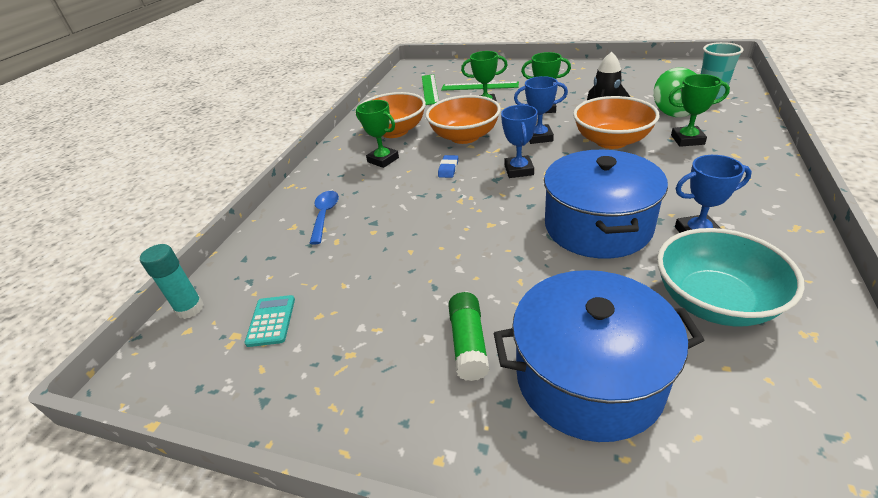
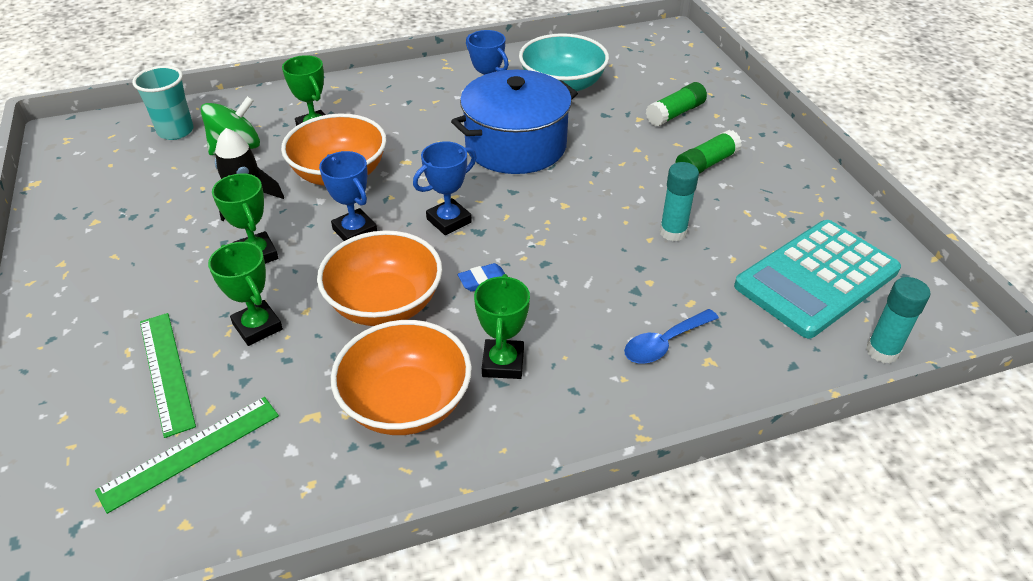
camera: 130 degrees left, 5 degrees up
turquoise calculator [245,295,295,347] -> turquoise calculator [734,220,901,338], size x2.38
blue pot [494,270,704,442] -> green glue stick [646,82,707,126]
none -> turquoise glue stick [660,162,699,241]

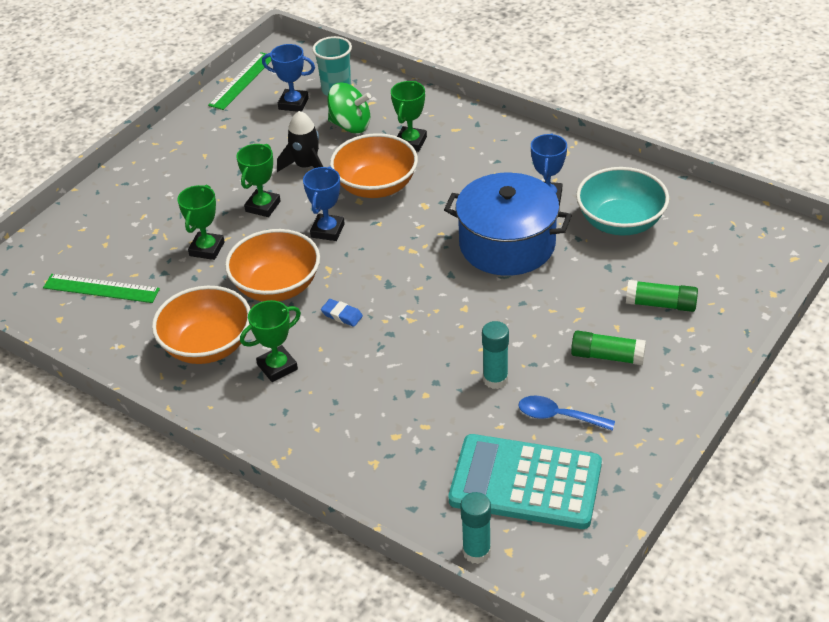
camera: 55 degrees right, 0 degrees up
green ruler [140,313,196,438] -> green ruler moved to [208,52,271,110]
blue trophy [413,141,477,235] -> blue trophy moved to [262,44,315,112]
blue spoon [624,309,719,364] -> blue spoon moved to [519,396,615,431]

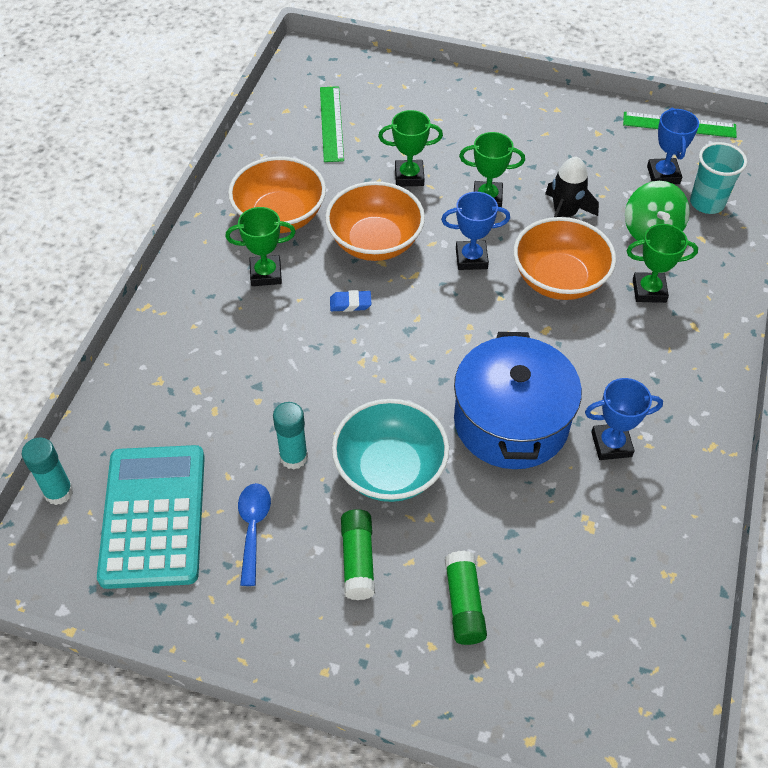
camera: 70 degrees right, 10 degrees up
green trophy [240,300,301,382] -> green trophy turned 45 degrees counterclockwise [225,207,296,286]
blue eraser [321,299,363,327] -> blue eraser turned 75 degrees clockwise [330,290,371,312]
turquoise bowl [576,167,669,236] -> turquoise bowl moved to [332,399,449,502]

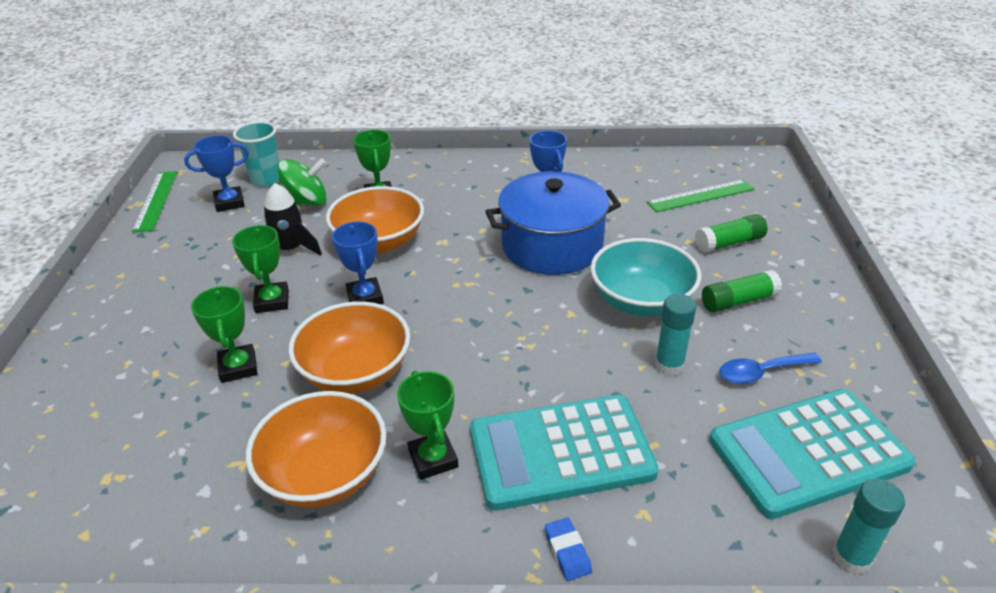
camera: 105 degrees left, 15 degrees down
green ruler [320,86,344,162] -> green ruler moved to [647,179,754,212]
blue eraser [330,290,371,312] -> blue eraser moved to [545,517,592,581]
none -> turquoise calculator [470,395,659,510]

